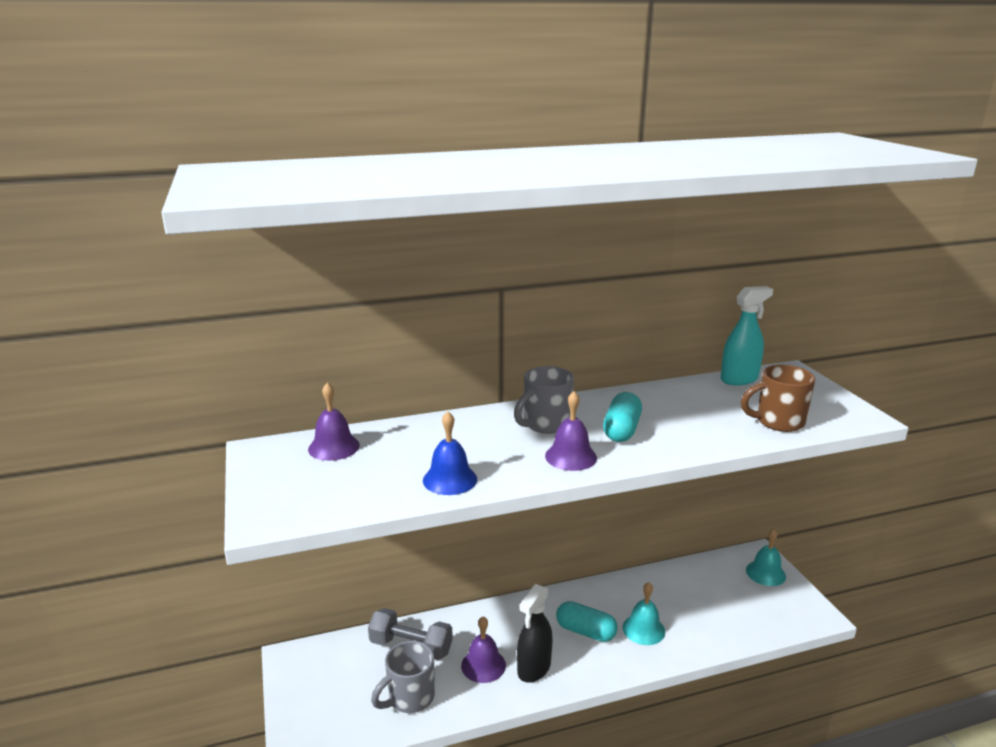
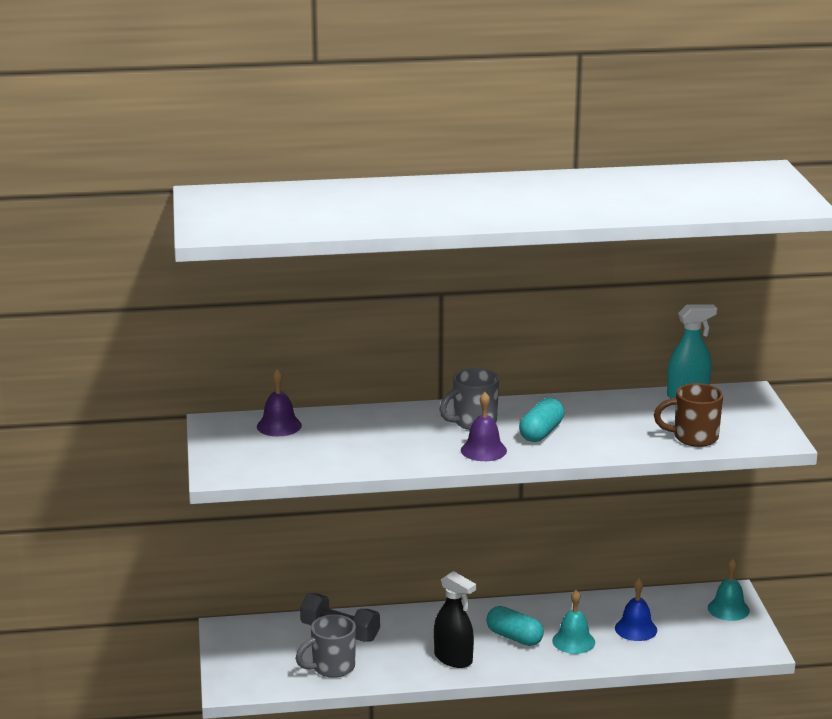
camera: 10 degrees right, 0 degrees up
blue bell [423,412,477,495] -> blue bell moved to [615,578,657,641]
purple bell [461,617,506,683] -> none
black spray bottle [517,584,553,683] -> black spray bottle turned 90 degrees counterclockwise [434,571,476,668]

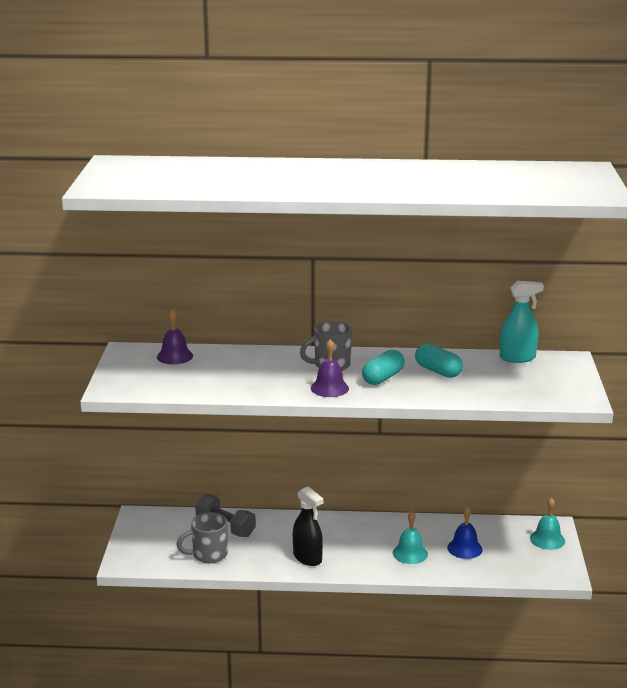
camera: 10 degrees right, 0 degrees up
turquoise capsule [486,606,544,646] -> turquoise capsule moved to [415,344,463,378]
brown mug [654,383,723,447] -> none

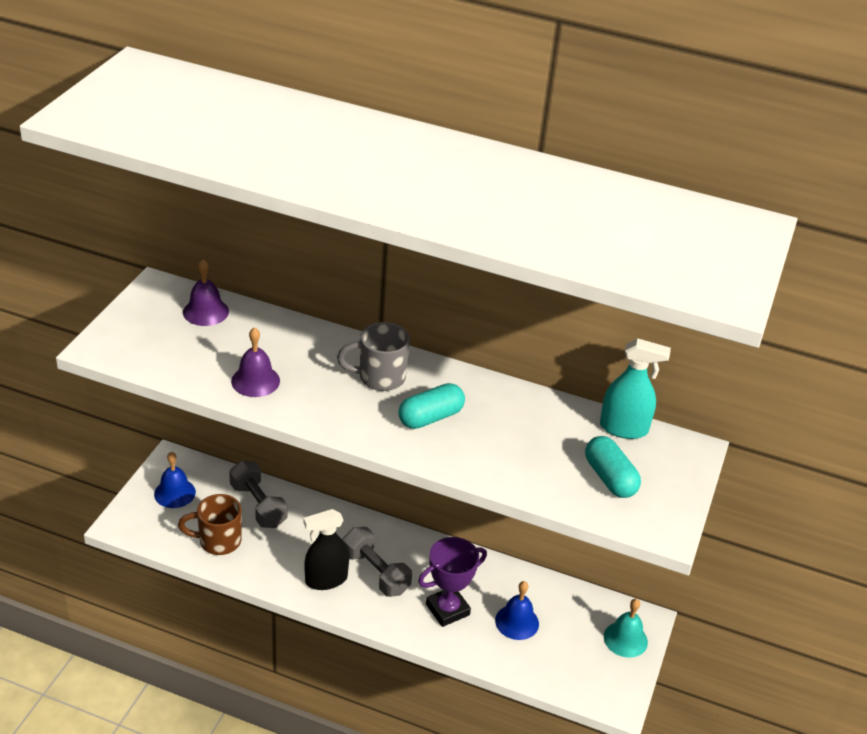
camera: 15 degrees right, 15 degrees up
grey mug [176,512,228,563] -> brown mug [178,494,241,555]
black spray bottle [293,486,324,566] -> black spray bottle turned 90 degrees clockwise [303,509,349,590]
purple bell [311,339,349,397] -> purple bell moved to [231,327,280,397]
turquoise bell [393,511,428,564] -> purple trophy [418,537,487,627]
turquoise capsule [415,344,463,378] -> turquoise capsule moved to [585,436,641,498]
none -> blue bell [154,452,196,508]
none -> grey dumbbell [343,527,412,597]

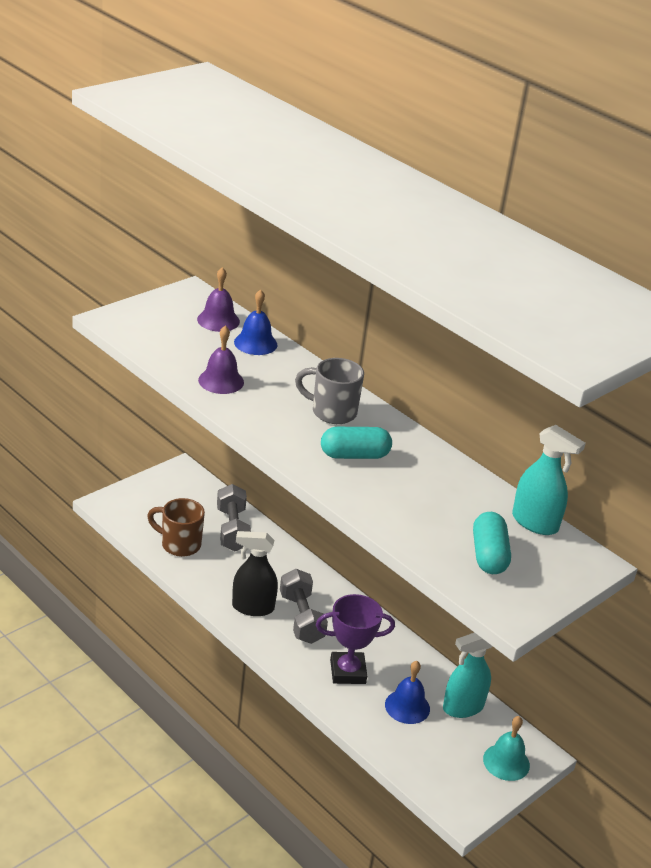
camera: 25 degrees right, 5 degrees down
blue bell [154,452,196,508] -> blue bell moved to [234,289,278,355]
none -> turquoise spray bottle [443,633,492,718]

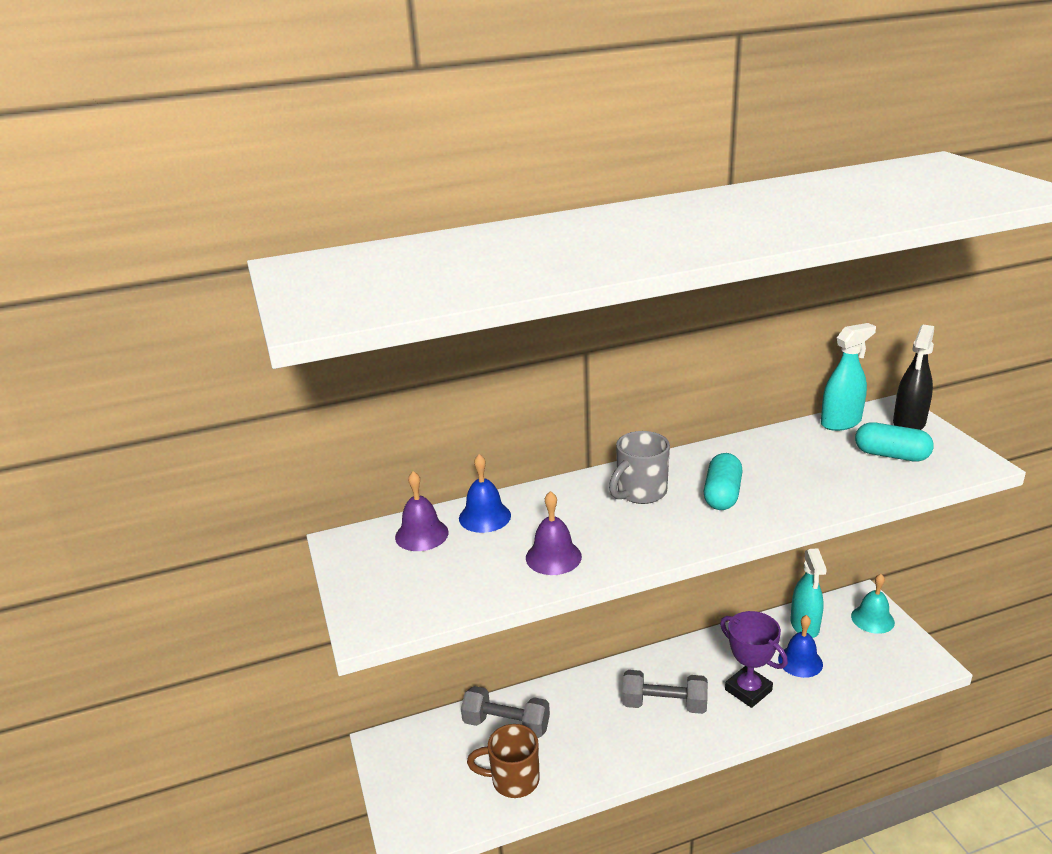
camera: 60 degrees left, 5 degrees down
brown mug [147,498,205,557] -> brown mug turned 45 degrees clockwise [467,724,540,798]
black spray bottle [232,531,278,616] -> black spray bottle moved to [893,325,934,430]
purple trophy [316,594,395,684] -> purple trophy turned 60 degrees counterclockwise [720,611,788,708]

